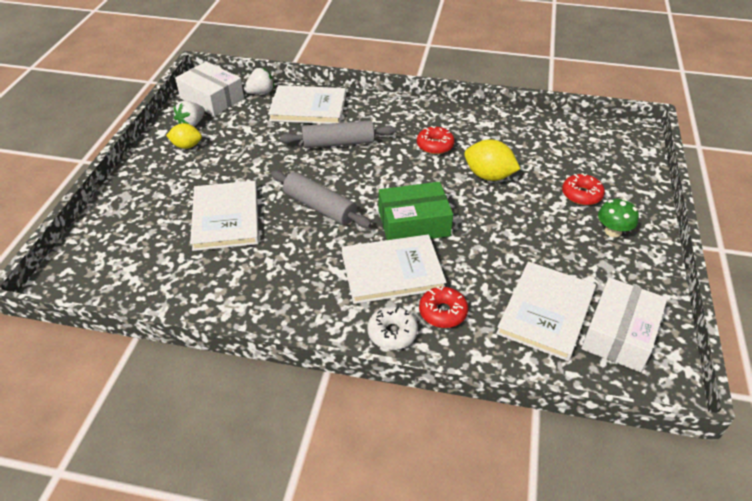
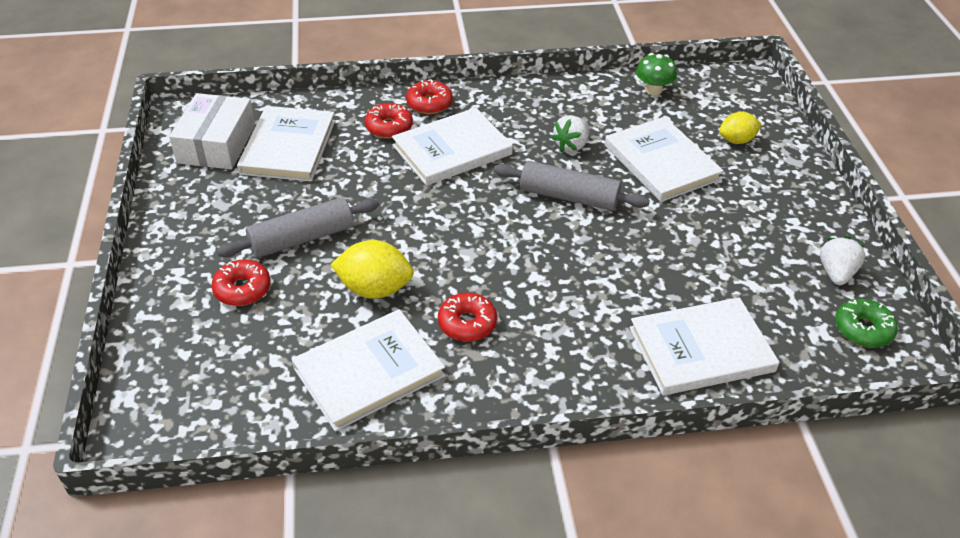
camera: 160 degrees right, 0 degrees up
yellow lemon [166,123,202,149] -> yellow lemon moved to [719,112,762,144]
white box [175,61,244,116] -> green donut [835,299,898,348]
white strawberry [244,68,274,94] -> white strawberry moved to [551,115,590,152]
grey rolling pin [280,120,396,148] -> grey rolling pin moved to [217,198,379,258]
white donut [367,306,418,350] -> red donut [406,79,453,114]
green box [379,182,453,240] -> none
green mushroom [598,198,639,237] -> green mushroom moved to [636,53,677,95]
none -> white book [292,309,445,432]

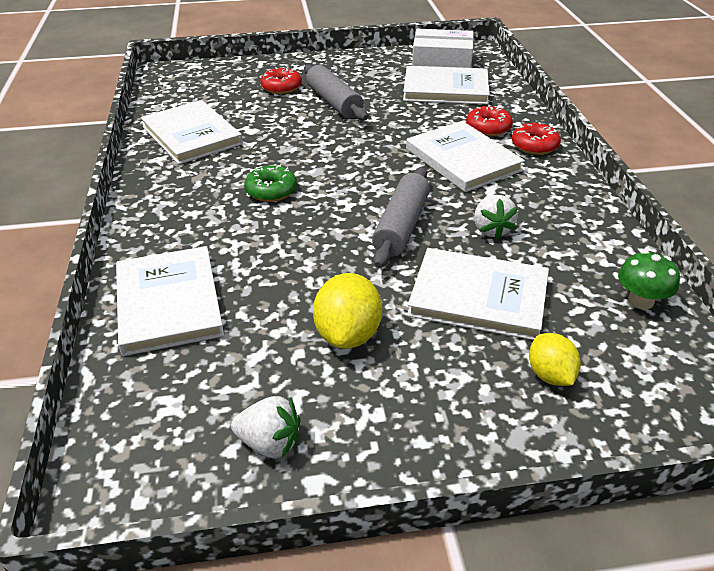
camera: 90 degrees right, 5 degrees down
yellow lemon [330,240,414,299] -> yellow lemon moved to [313,273,382,349]
red donut [438,293,497,342] -> none
white strawberry [551,115,590,152] -> white strawberry turned 135 degrees counterclockwise [474,195,518,240]
white book [605,117,724,202] -> white book turned 45 degrees clockwise [407,248,549,340]
green donut [835,299,898,348] -> green donut moved to [244,164,297,202]

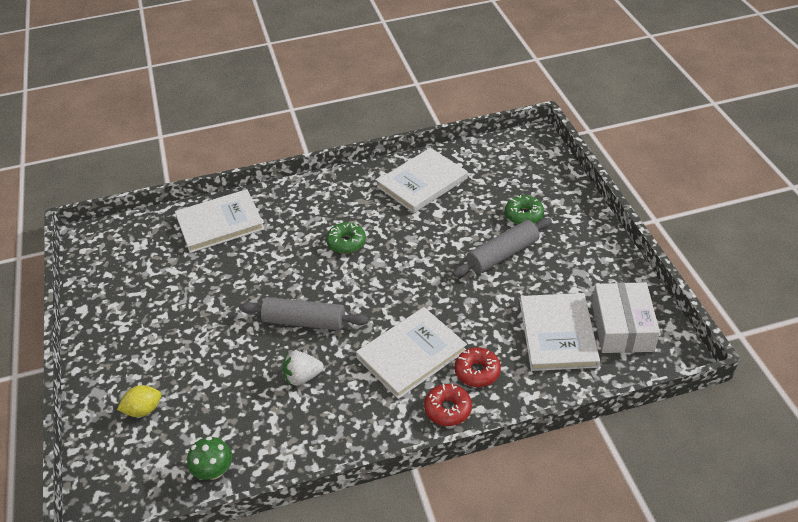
camera: 85 degrees right, 5 degrees up
white strawberry [231,396,301,458] -> none
red donut [260,67,302,94] -> green donut [505,195,544,224]
yellow lemon [313,273,382,349] -> none
white book [407,248,549,340] -> none

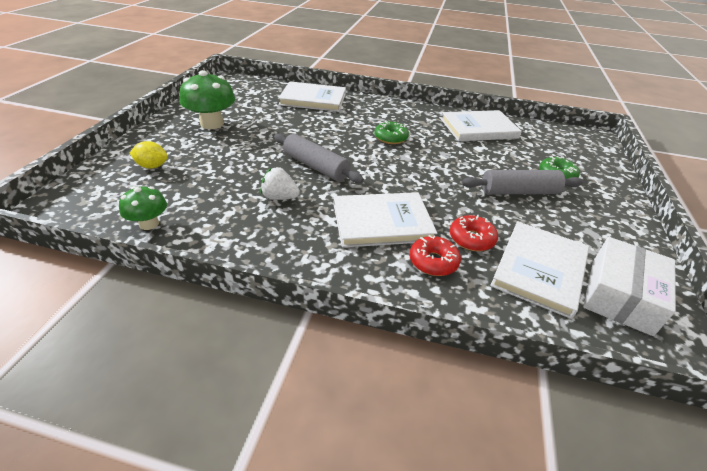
camera: 25 degrees right, 5 degrees down
red donut [424,383,472,426] -> red donut moved to [450,215,498,251]
none -> green mushroom [179,70,235,129]

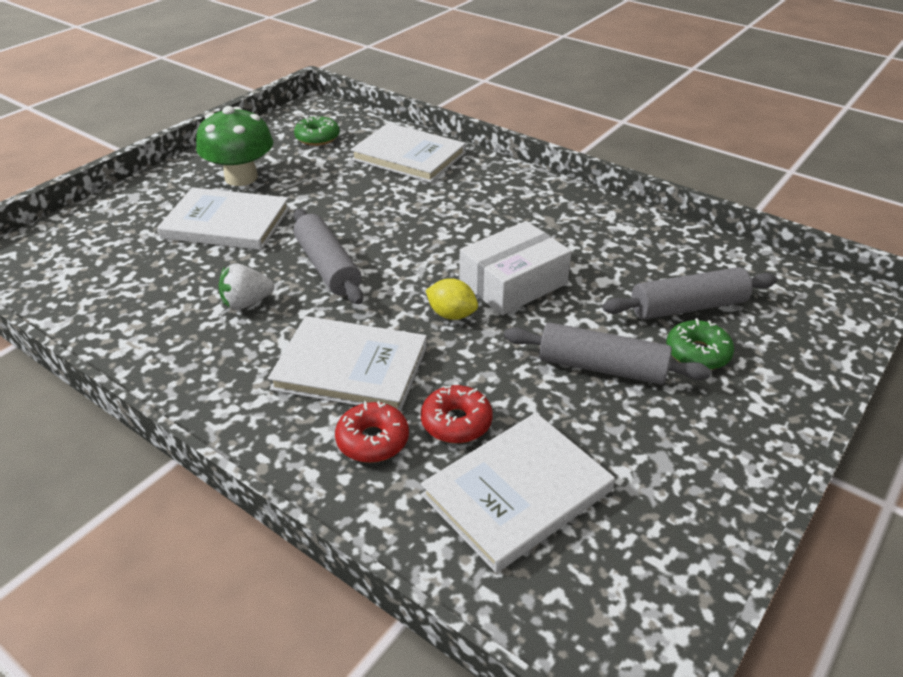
camera: 25 degrees right, 0 degrees up
green mushroom [119,186,167,230] -> none
yellow lemon [130,141,168,169] -> yellow lemon moved to [426,278,478,320]
white strawberry [260,167,300,200] -> white strawberry turned 60 degrees counterclockwise [218,264,274,310]
green donut [374,121,409,144] -> green donut moved to [294,115,340,146]
white book [441,110,522,141] -> white book moved to [157,187,290,250]
white box [583,237,676,336] -> white box moved to [459,221,572,315]
none -> grey rolling pin [603,267,777,320]

